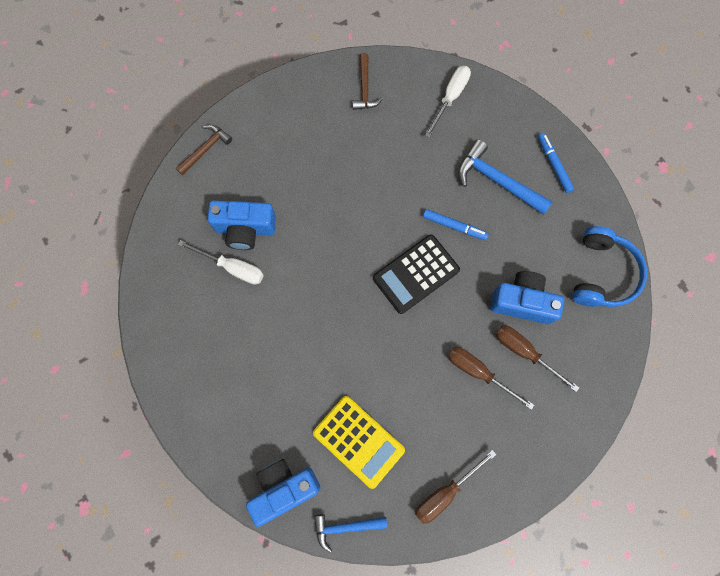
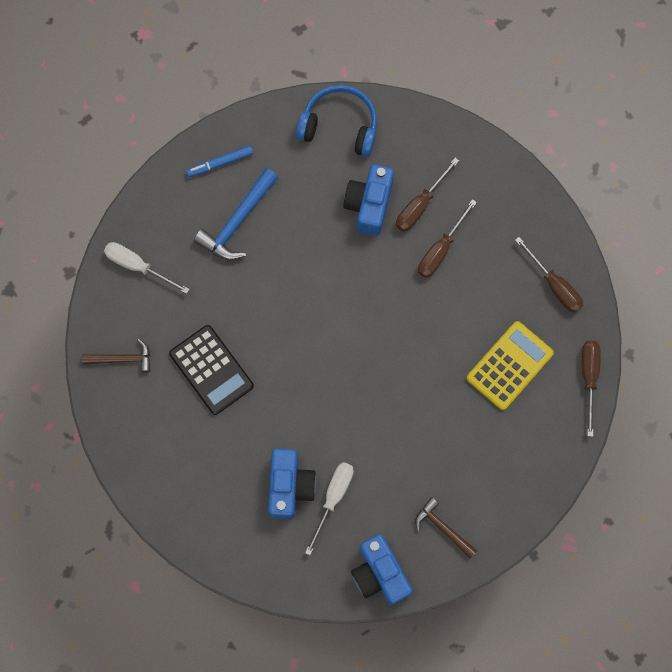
camera: 90 degrees left, 0 degrees up
brown hammer [176,125,232,175] -> brown hammer moved to [415,497,477,559]
blue camera [246,459,320,527] -> blue camera moved to [351,534,413,605]
blue hammer [314,514,388,552] -> brown screwdriver [582,341,601,437]
black calculator [373,234,460,314] -> black calculator moved to [169,325,254,415]
blue marker [423,209,489,240] -> none

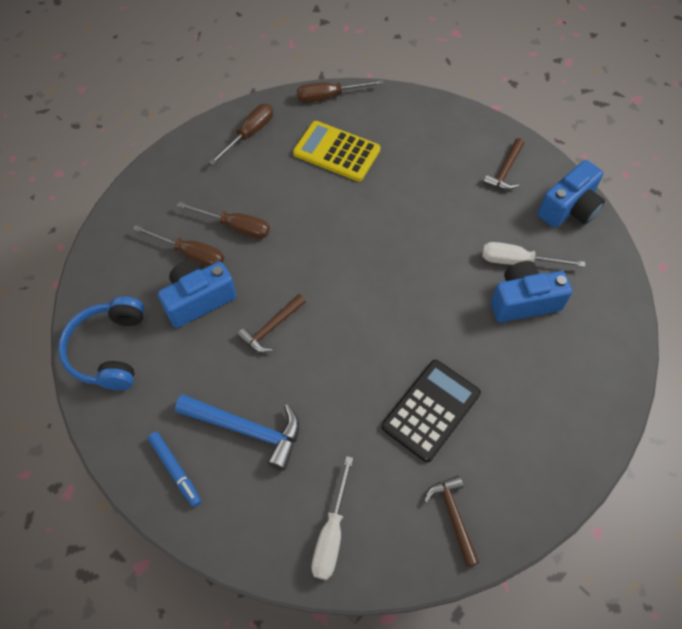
camera: 105 degrees left, 15 degrees down
blue camera [343,164,394,236] -> blue camera turned 150 degrees clockwise [158,260,237,328]
none -> brown hammer [237,294,306,353]

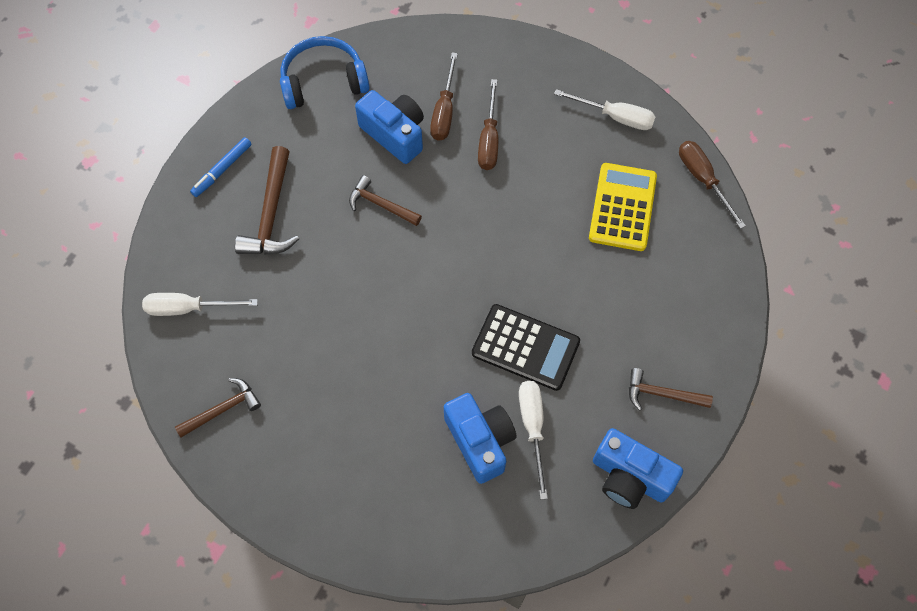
camera: 75 degrees right, 5 degrees up
blue hammer [175,394,299,471] -> brown hammer [235,146,299,255]
brown screwdriver [209,104,273,165] -> white screwdriver [554,89,656,130]
black calculator [382,360,481,462] -> black calculator moved to [472,304,580,391]

